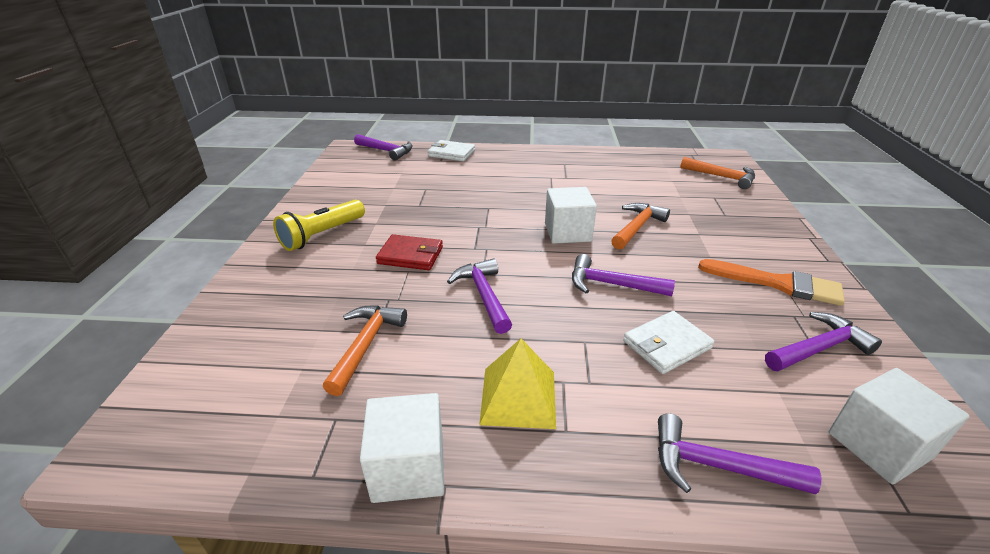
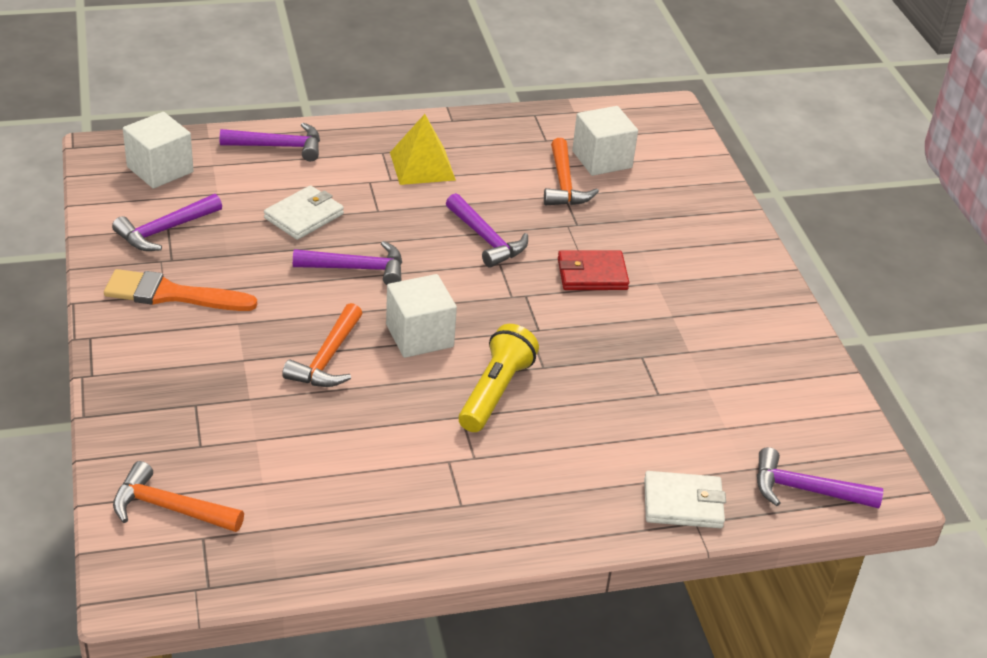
camera: 160 degrees right, 5 degrees up
yellow flashlight [273,199,365,251] -> yellow flashlight moved to [459,324,539,432]
white cube [360,393,444,503] -> white cube moved to [572,106,638,176]

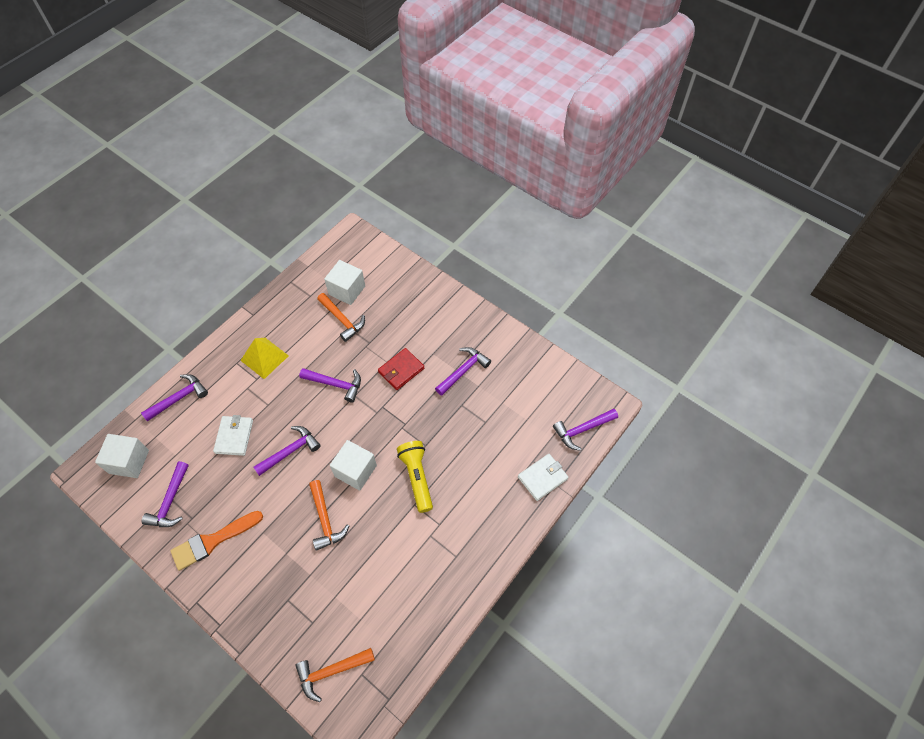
camera: 35 degrees left, 20 degrees up
none -> purple hammer [435,347,491,396]

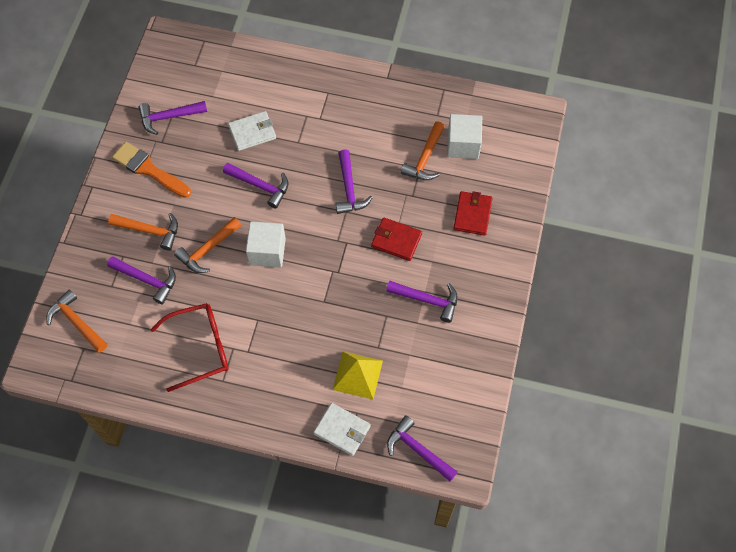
camera: 65 degrees right, 5 degrees up
white cube [95,434,149,478] -> none
purple hammer [141,374,208,421] -> purple hammer moved to [107,256,176,304]
yellow pyramid [240,338,289,379] -> yellow pyramid moved to [333,352,383,399]
yellow flashlight [397,441,433,513] -> none
none -> orange hammer [108,213,178,251]
none -> red glasses [150,303,229,392]
none -> red wallet [453,191,493,236]

